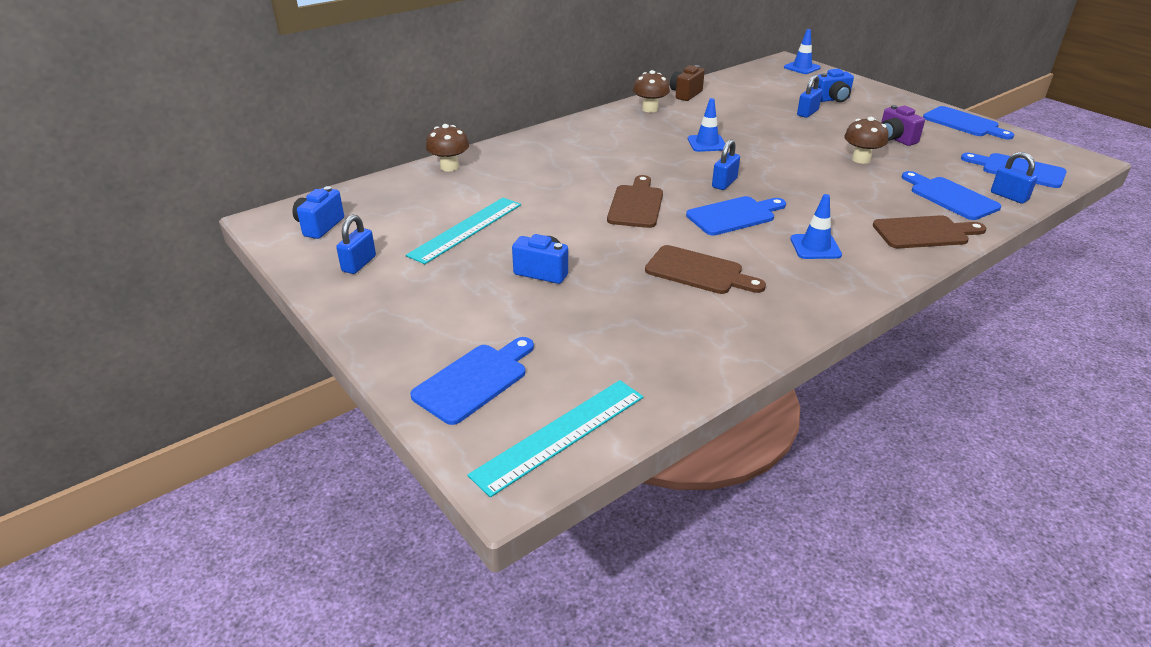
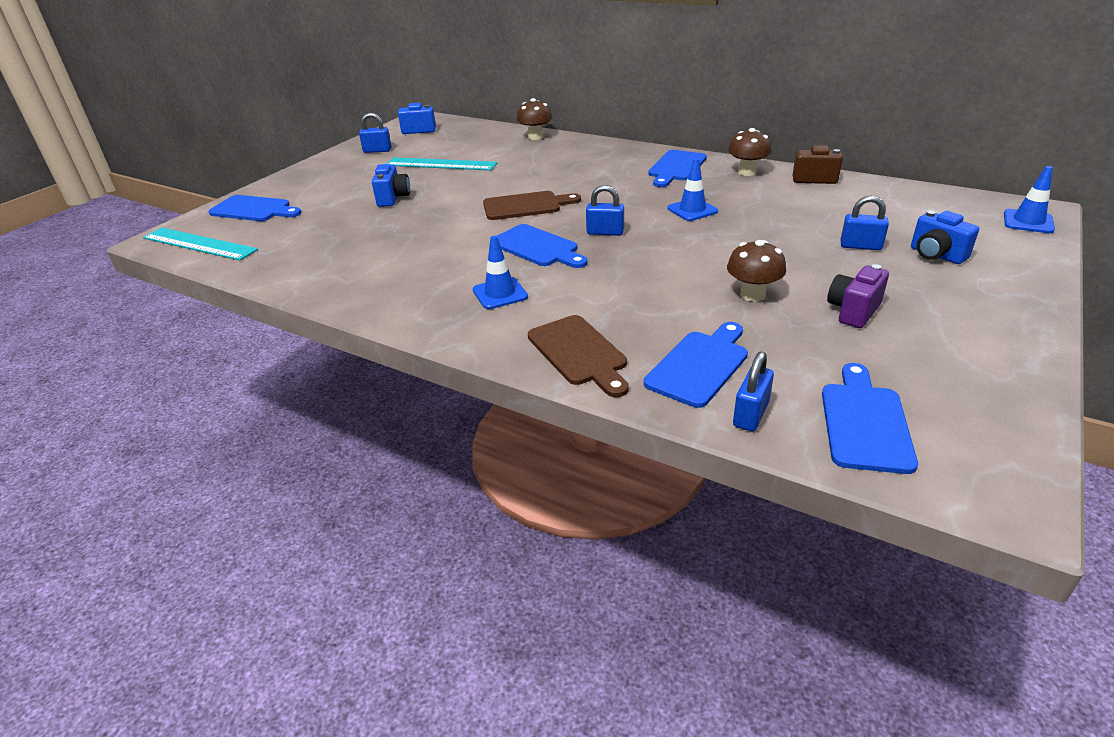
camera: 70 degrees right, 0 degrees up
brown cutting board [645,245,766,294] -> none
blue cutting board [923,106,1014,139] -> blue cutting board moved to [648,150,707,187]

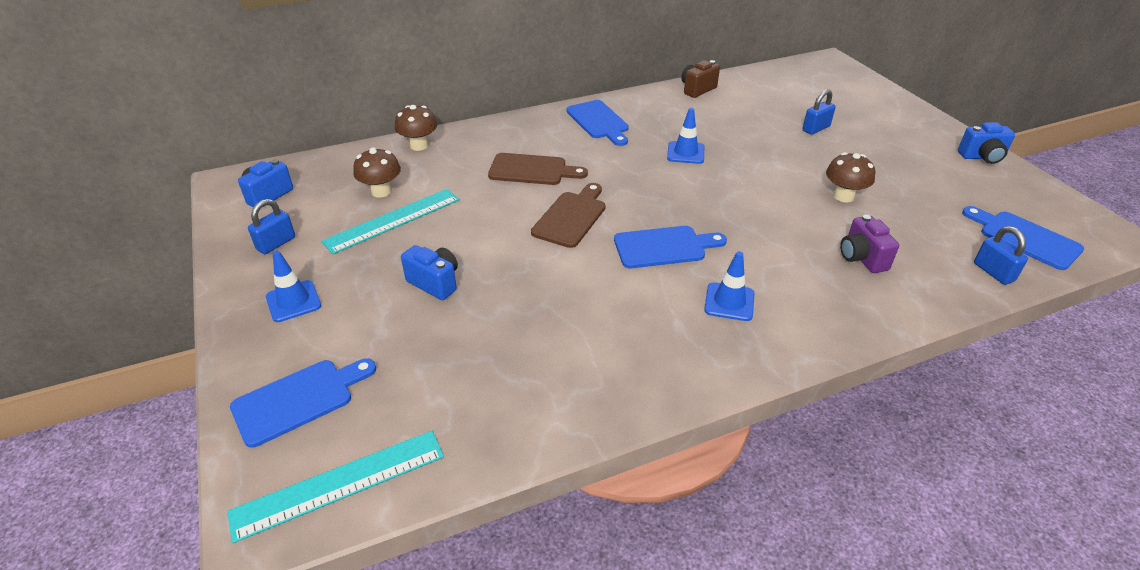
camera: 55 degrees left, 5 degrees up
brown cutting board [528,315,629,397] -> brown cutting board moved to [488,153,588,185]
blue padlock [586,185,624,236] -> none
blue cutting board [644,322,748,408] -> none
brown mushroom [728,128,772,176] -> brown mushroom moved to [353,147,401,198]
purple camera [827,264,889,328] -> purple camera moved to [840,215,899,273]
blue camera [911,211,979,264] -> blue camera moved to [958,122,1015,164]
blue traffic cone [1004,166,1055,233] -> blue traffic cone moved to [266,251,321,322]

